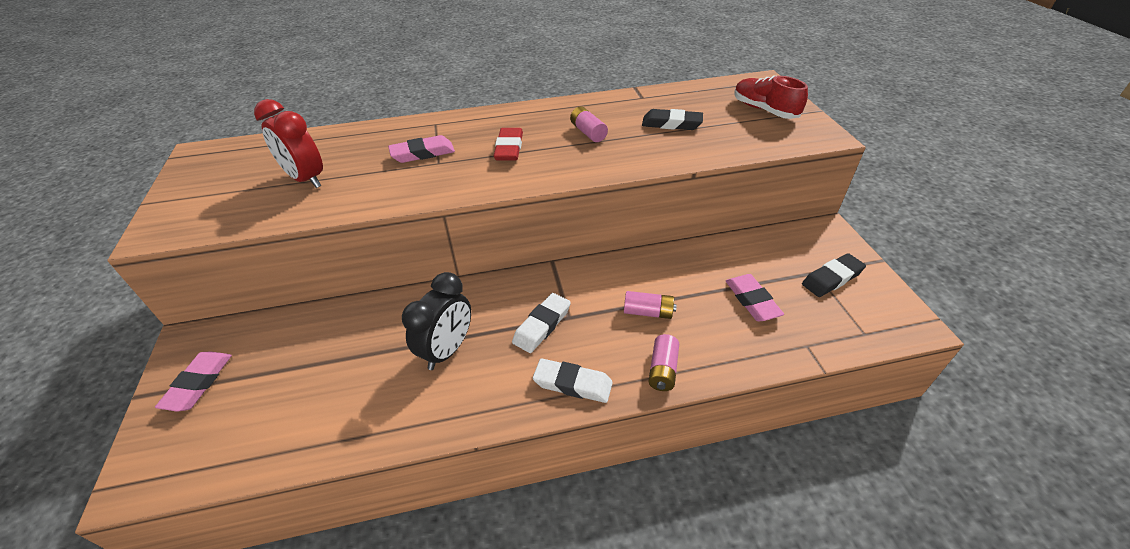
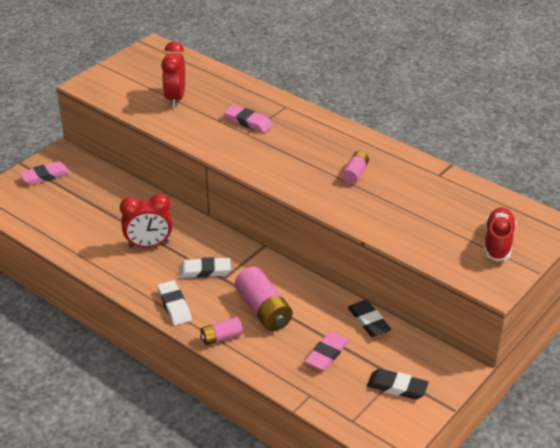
camera: 50 degrees right, 5 degrees down
black clock [402,272,471,370] -> red clock [120,193,172,248]
red eraser [494,128,523,161] -> none
pink battery [624,291,677,319] -> pink battery [235,267,293,331], size x1.76
black eraser [642,109,703,130] -> black eraser moved to [348,300,391,337]

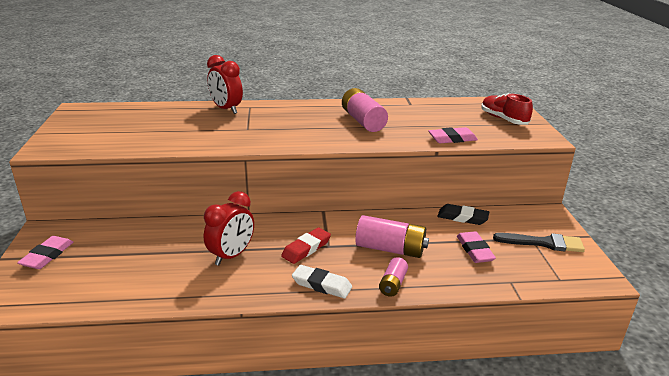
camera: 45 degrees left, 10 degrees down
red clock [161,41,185,107] -> red clock moved to [207,55,243,114]
white eraser [179,257,231,278] -> red eraser [281,227,331,264]
pink eraser [224,105,273,133] -> pink eraser moved to [428,127,478,143]
pink battery [342,151,369,184] -> pink battery [342,88,388,132], size x1.76
black eraser [367,369,429,400] -> black brush [493,233,585,252]

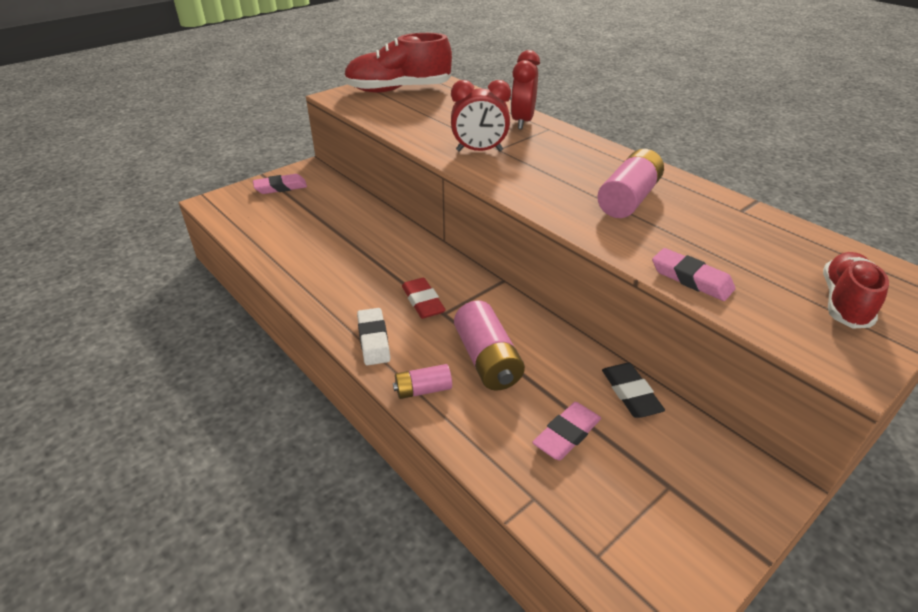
camera: 55 degrees right, 10 degrees up
red clock [204,191,254,266] -> red clock moved to [451,80,511,152]
red eraser [281,227,331,264] -> red eraser turned 60 degrees clockwise [402,278,446,319]
black brush [493,233,585,252] -> none
none -> red shoe [344,33,452,93]

